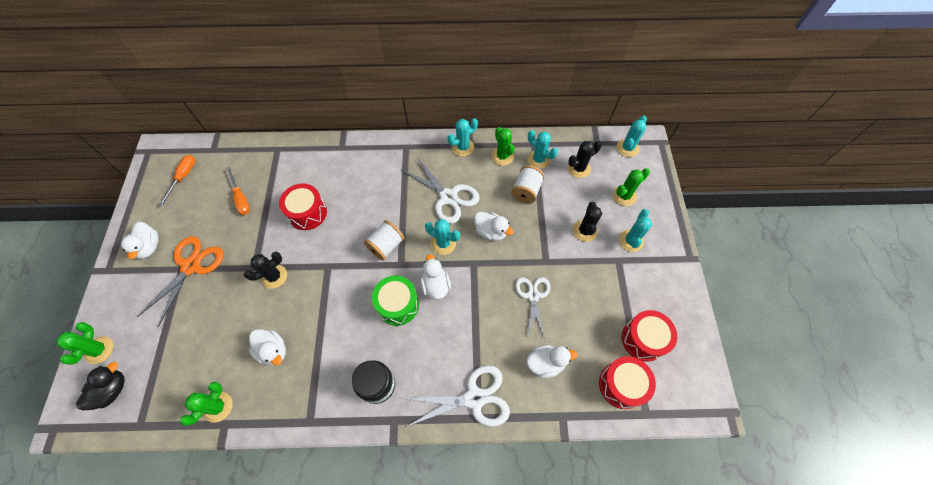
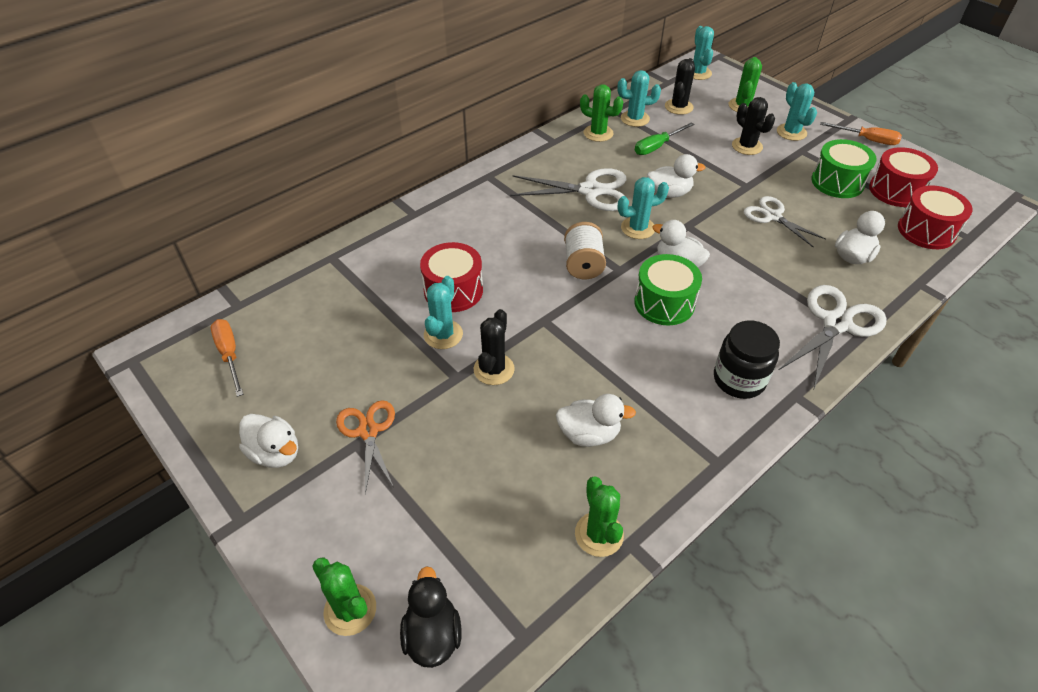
camera: 40 degrees left, 15 degrees down
orange scissors [137,236,224,327] -> orange scissors [336,400,395,494], size x0.66
orange screwdriver [227,166,250,215] -> orange screwdriver moved to [820,122,902,145]
turquoise cactus [448,118,478,156] -> turquoise cactus moved to [424,276,463,349]
white spool [511,165,545,204] -> green screwdriver [635,122,694,155]
none -> green drum [811,139,877,198]

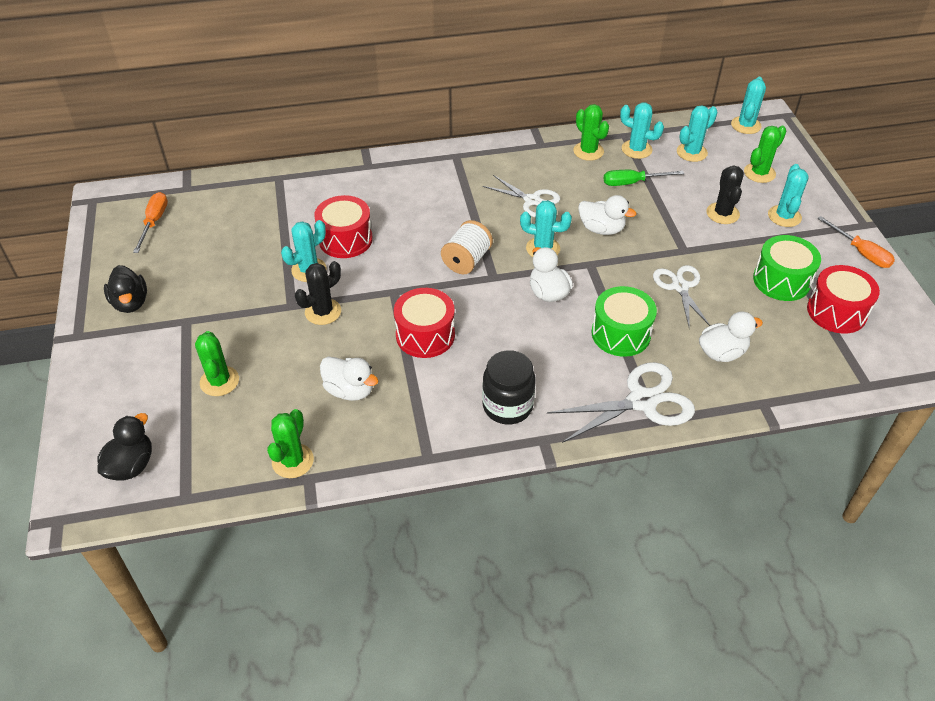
camera: 30 degrees right, 0 degrees up
white duck [239,414,298,468] -> black duck [104,265,147,313]
green cactus [312,557,376,636] -> green cactus moved to [195,331,239,396]
orange scissors [336,400,395,494] -> none
white scissors [510,168,627,211] -> white scissors [483,175,560,218], size x0.66
green drum [634,254,702,325] -> green drum moved to [591,286,657,357]
black cactus [665,58,695,115] -> turquoise cactus [677,105,718,162]
red drum [898,186,973,249] -> red drum moved to [394,288,455,358]

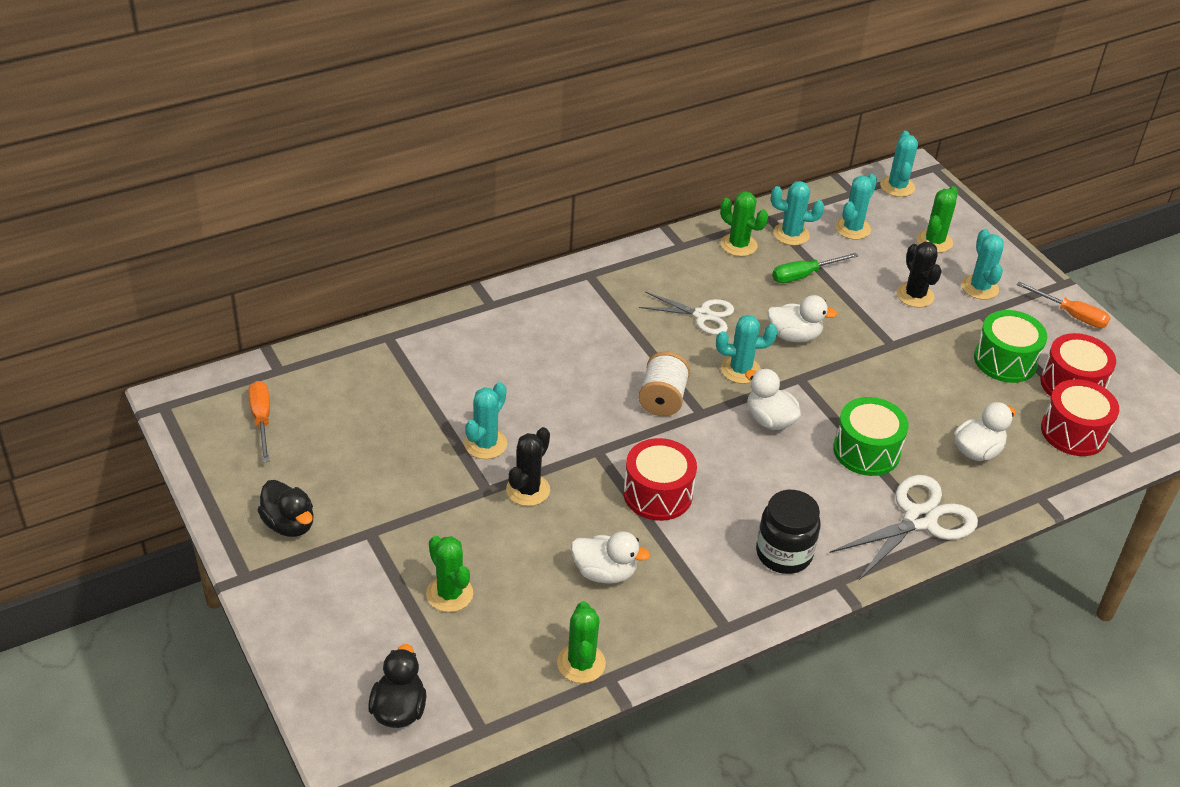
camera: 20 degrees left, 5 degrees down
red drum [314,195,373,258] -> red drum moved to [1041,379,1119,456]
white scissors [653,265,710,329] -> none

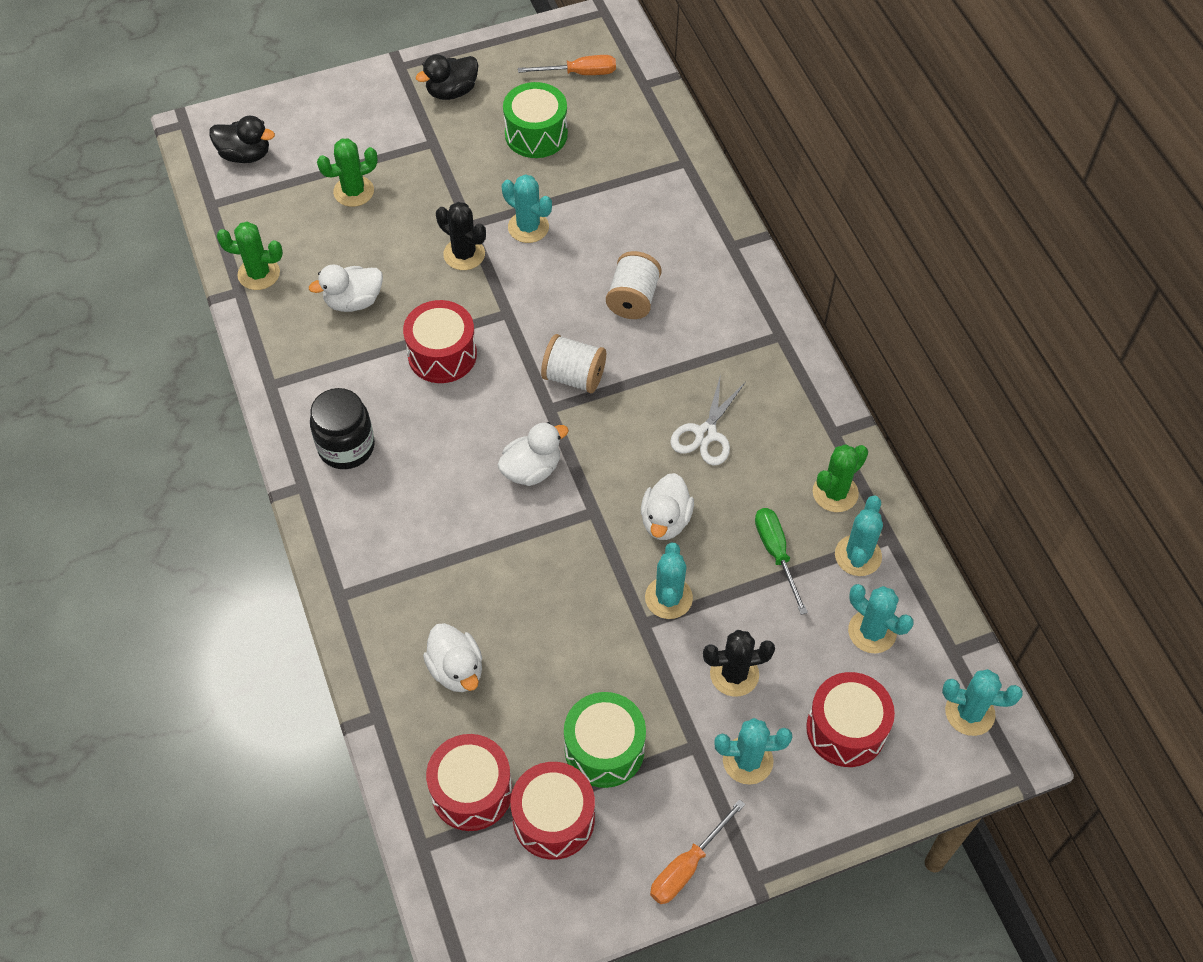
camera: 100 degrees right, 15 degrees up
white duck [571,531,650,584] -> white duck turned 45 degrees clockwise [309,264,383,312]
turquoise cactus [716,315,777,384] -> turquoise cactus moved to [645,543,693,619]
white scissors [830,475,978,580] -> none
green drum [833,397,909,476] -> green drum moved to [503,82,568,158]
green cactus [917,186,958,253] -> red drum [806,672,895,767]
none -> white spool [606,251,662,319]

